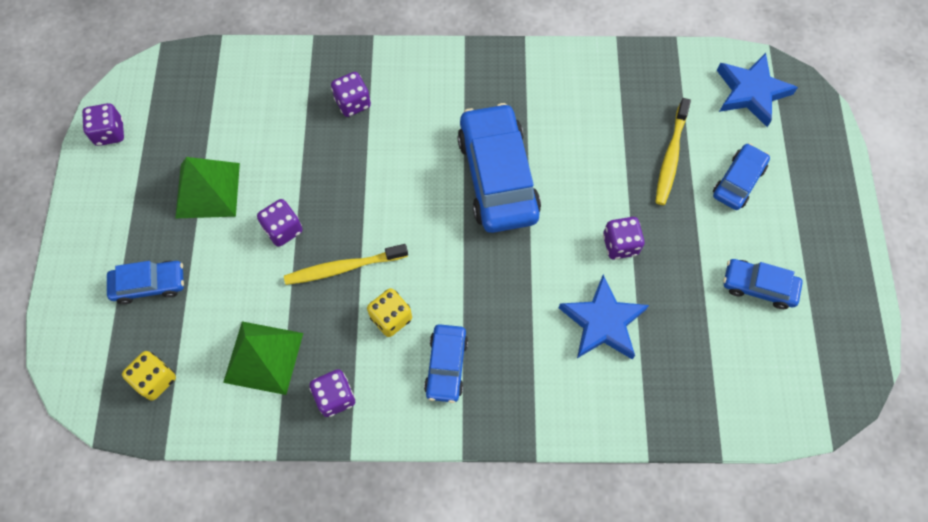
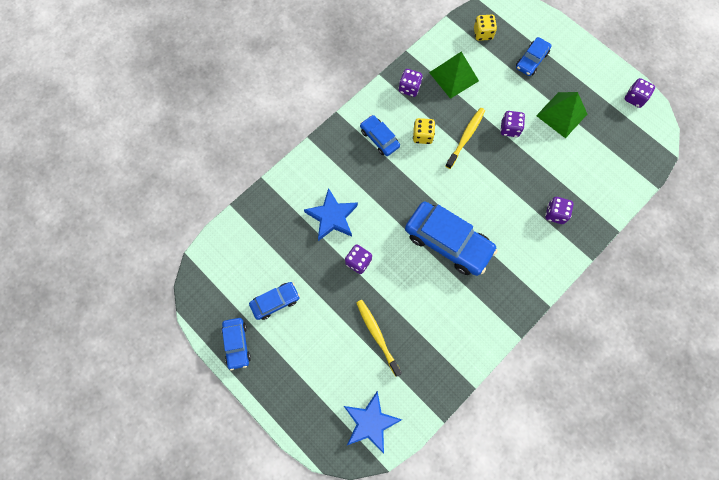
camera: 135 degrees right, 5 degrees up
blue car [713,143,770,210] -> blue car moved to [221,318,251,370]

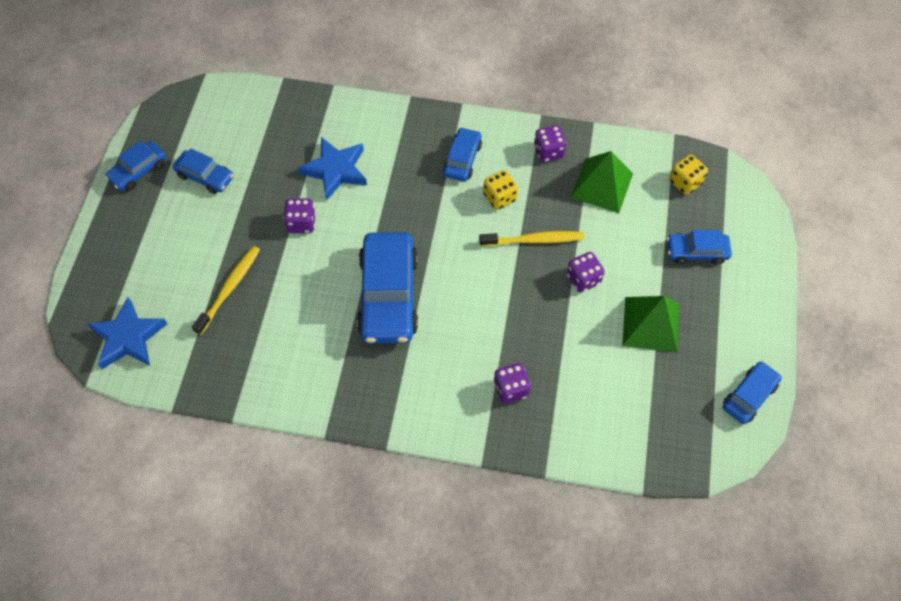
camera: 55 degrees right, 10 degrees down
purple dice [625,78,655,108] -> blue car [723,361,782,424]

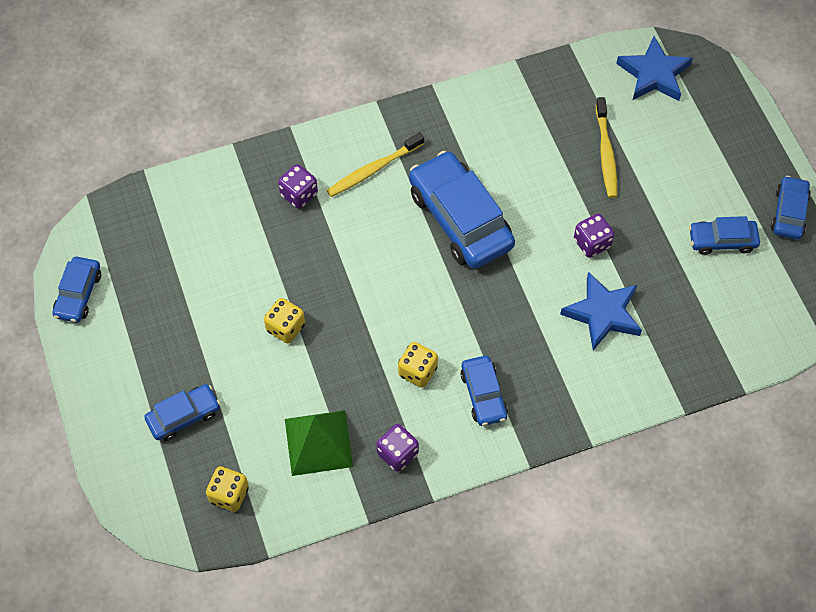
camera: 150 degrees right, 0 degrees up
yellow toothbrush [479,231,584,246] -> yellow toothbrush moved to [326,132,424,197]
purple dice [567,252,605,292] -> yellow dice [264,298,305,344]
green pyramid [622,296,679,353] -> none

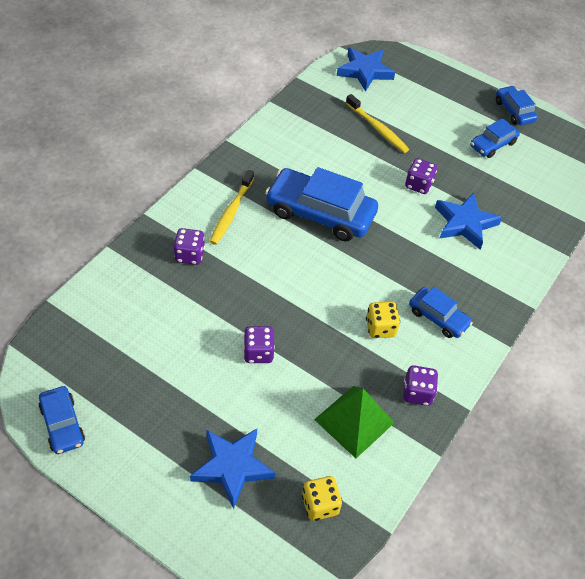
camera: 40 degrees left, 10 degrees down
blue car [144,384,220,441] -> blue star [190,429,275,509]
yellow dice [264,298,305,344] -> purple dice [243,326,275,363]

